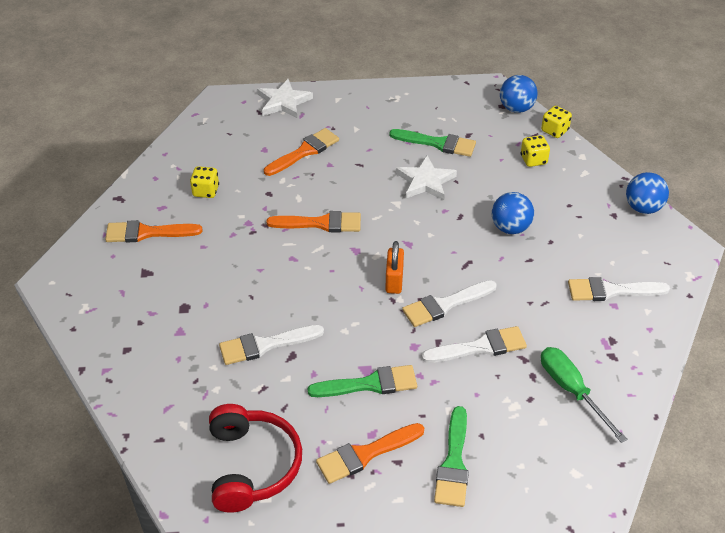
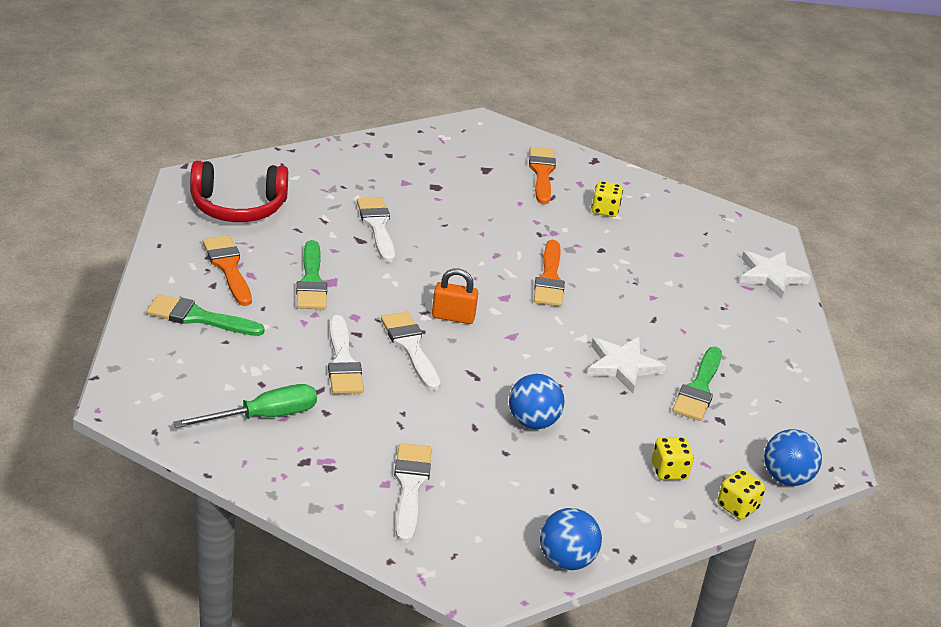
camera: 90 degrees right, 10 degrees down
orange brush [264,128,339,176] -> none

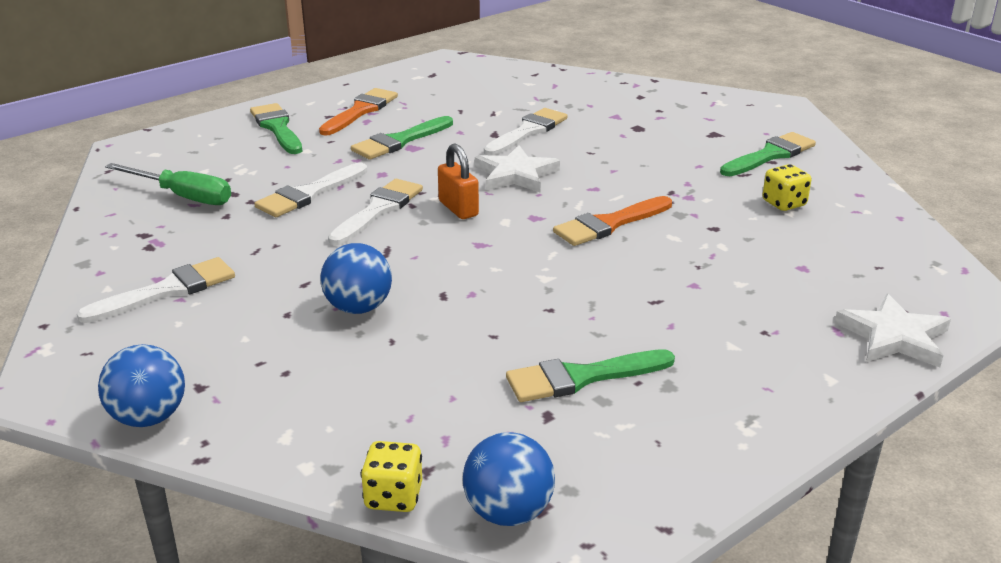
camera: 55 degrees right, 5 degrees down
red headphones [190,161,288,222] -> none
orange brush [529,147,556,204] -> green brush [720,132,816,176]
white star [587,337,666,393] -> white star moved to [475,145,560,193]
yellow dice [652,437,694,480] -> none

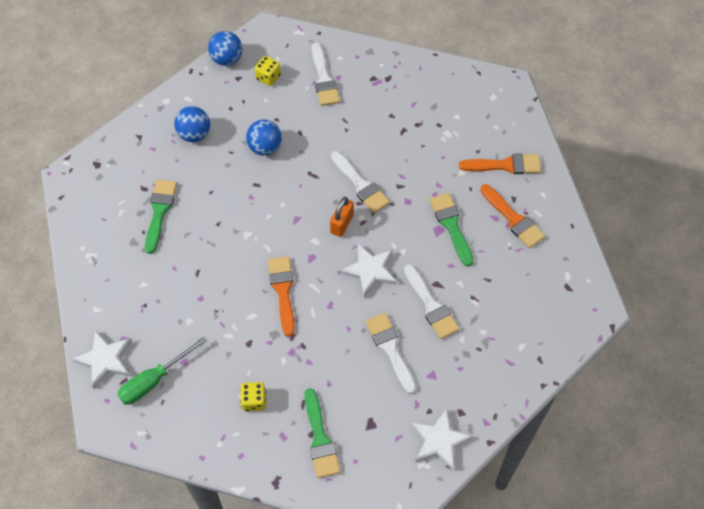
camera: 115 degrees right, 30 degrees up
green screwdriver [105,163,231,205] -> green screwdriver moved to [117,336,207,405]
green brush [250,103,302,154] -> orange brush [459,154,541,174]
white brush [254,163,367,217] -> white brush moved to [366,313,416,394]
yellow dice [361,441,422,512] -> yellow dice moved to [254,56,281,86]
orange padlock [438,143,479,219] -> orange padlock turned 60 degrees counterclockwise [330,197,354,237]
blue ball [463,432,555,526] -> blue ball moved to [174,106,210,142]
none -> white star [411,408,473,471]

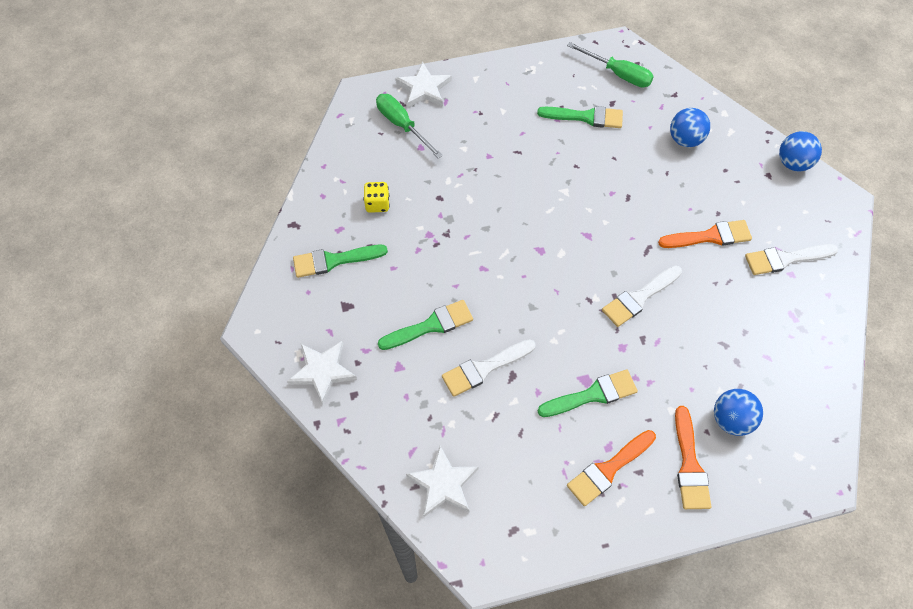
camera: 90 degrees right, 0 degrees up
blue ball [246,120,282,156] -> blue ball moved to [714,389,763,436]
yellow dice [254,56,281,86] -> none
orange brush [268,256,295,337] -> orange brush moved to [658,220,752,248]
orange padlock [330,197,354,237] -> none
white star [340,243,397,297] -> white star moved to [406,446,479,517]
white brush [366,313,416,394] -> green brush [378,300,473,350]
none -> green screwdriver [567,42,654,88]

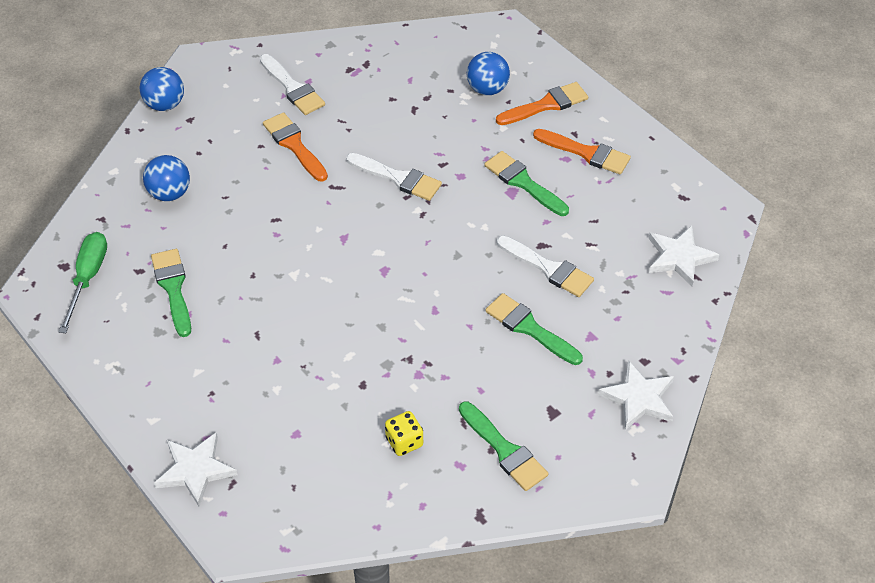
camera: 115 degrees left, 10 degrees down
green screwdriver [376,94,443,159] -> none

